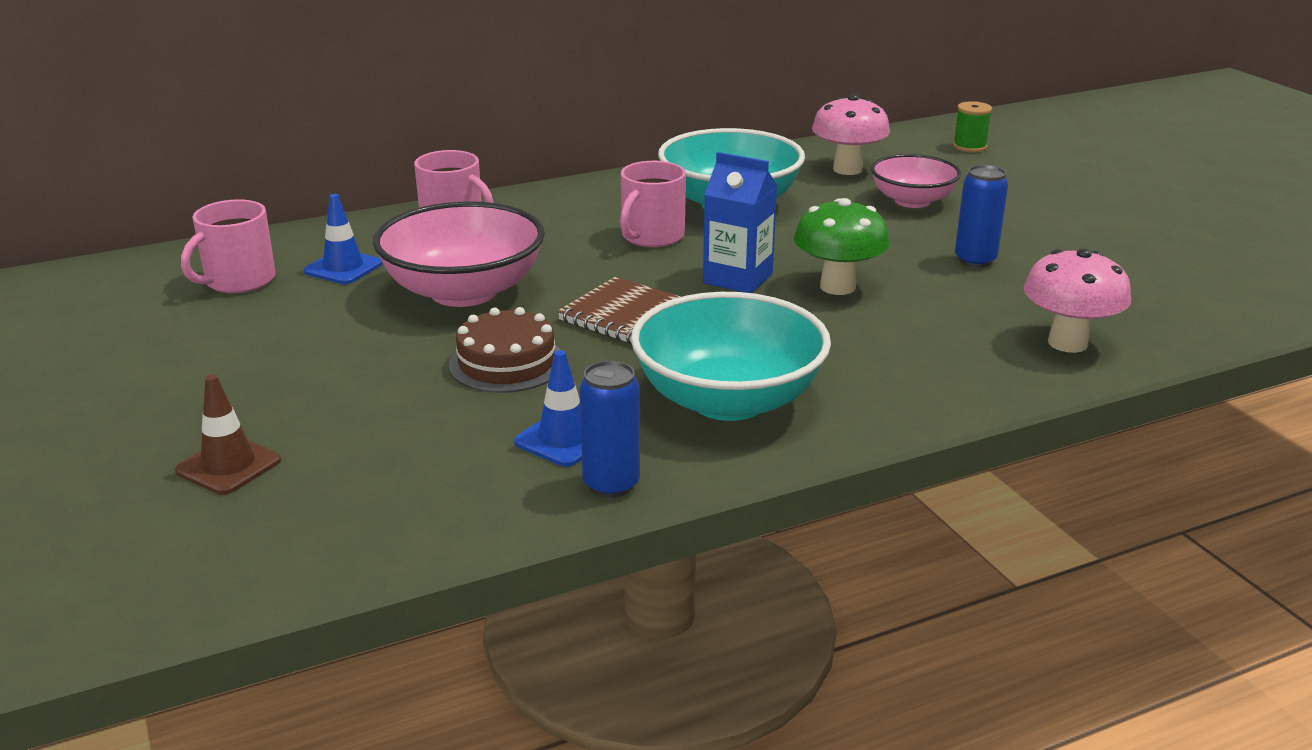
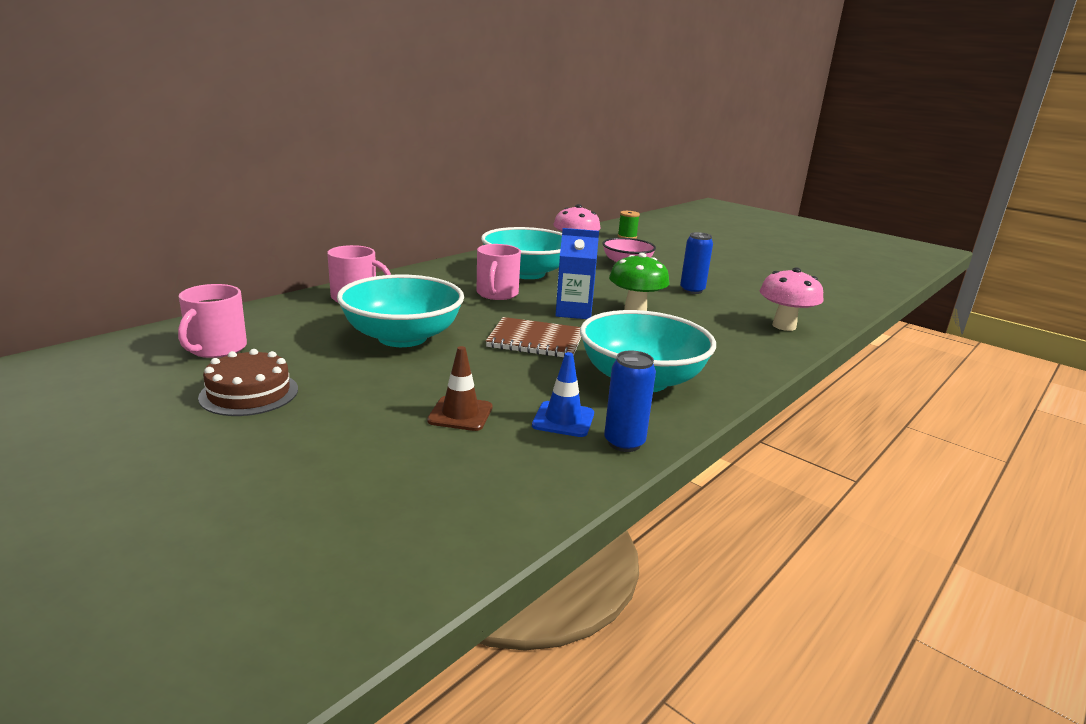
camera: 25 degrees left, 5 degrees down
brown traffic cone [175,375,281,495] -> brown traffic cone moved to [427,346,493,431]
blue traffic cone [304,194,383,284] -> none
pink bowl [373,201,545,307] -> turquoise bowl [337,275,464,347]
brown cake [449,307,560,393] -> brown cake moved to [198,349,298,416]

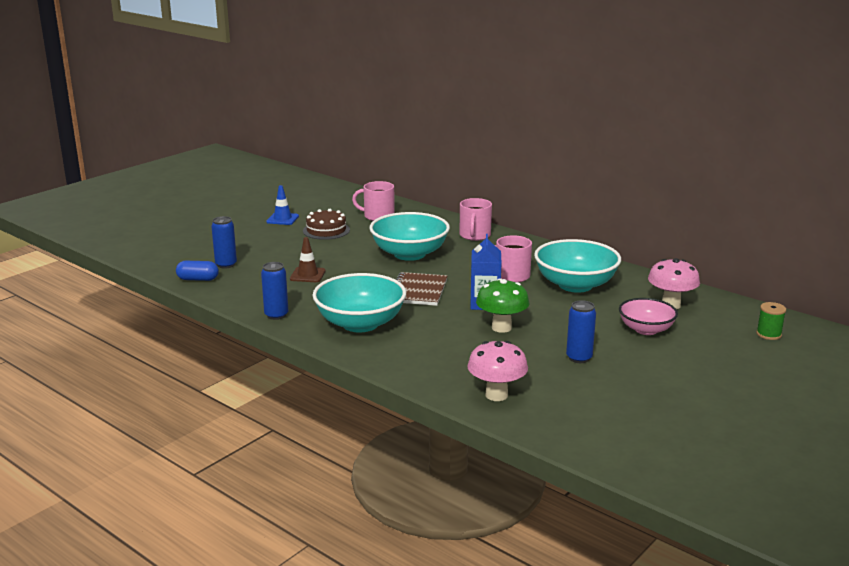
camera: 90 degrees right, 0 degrees up
blue traffic cone [532,352,594,437] -> blue traffic cone moved to [266,185,299,225]
none -> blue capsule [176,261,219,281]
none -> blue can [211,216,237,268]

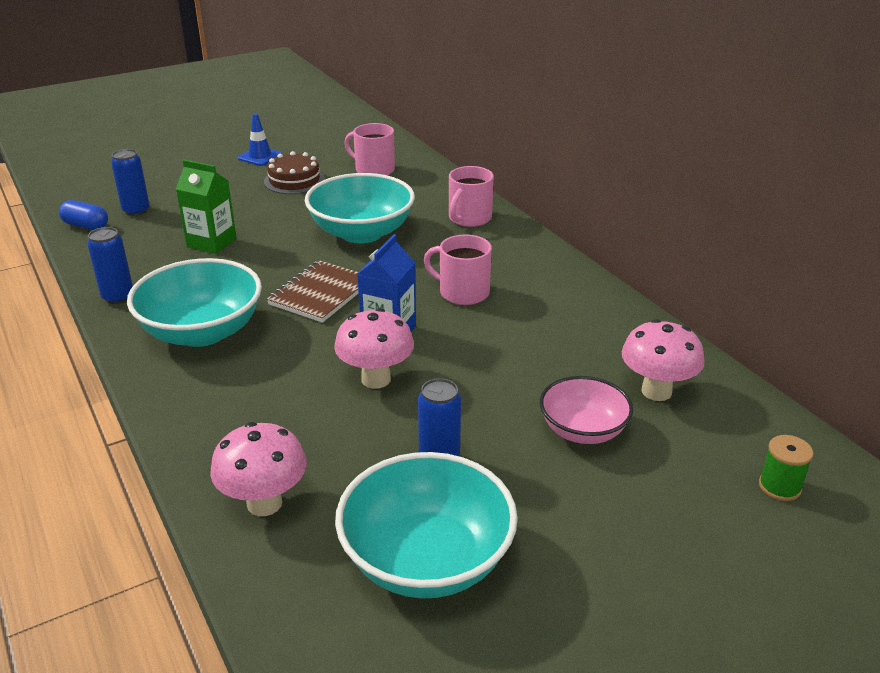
camera: 20 degrees right, 10 degrees up
brown traffic cone [290,237,326,282] -> green carton [176,160,236,254]
green mushroom [476,278,529,333] -> pink mushroom [334,308,414,389]
turquoise bowl [534,239,621,293] -> turquoise bowl moved to [335,452,518,598]

